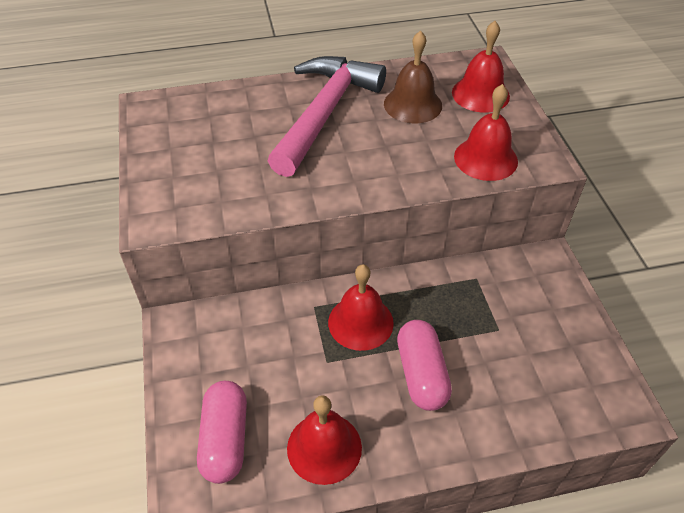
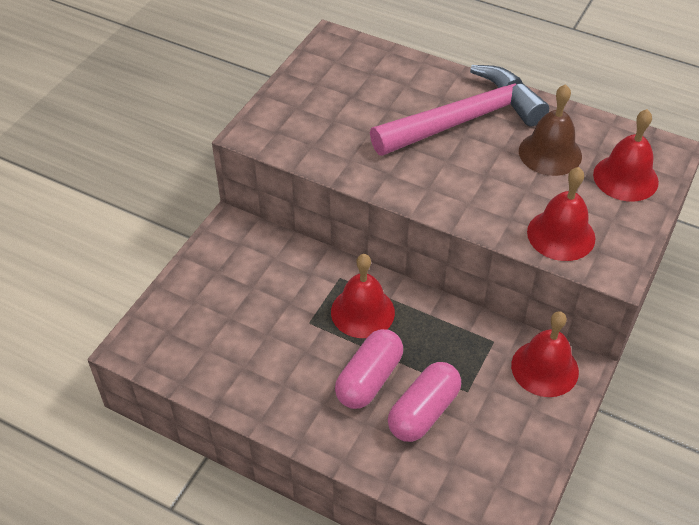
camera: 40 degrees right, 0 degrees up
pink capsule [197,381,247,484] -> pink capsule moved to [388,362,461,442]
red bell [287,395,362,485] -> red bell moved to [511,311,579,397]

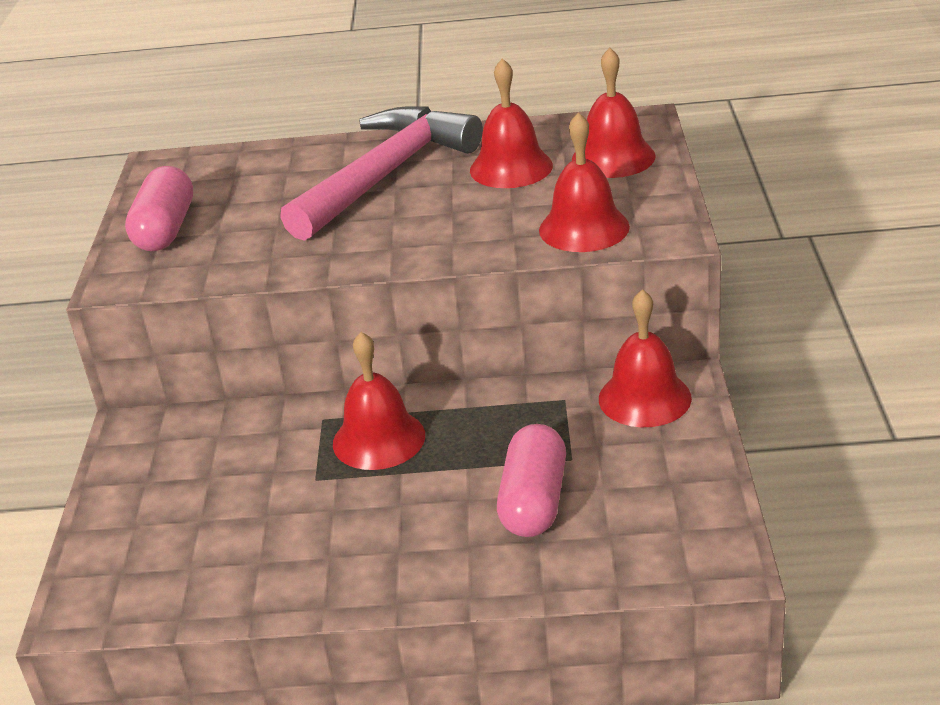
camera: 25 degrees left, 15 degrees down
pink capsule [335,329,403,409] -> pink capsule moved to [125,166,193,251]
brown bell [519,84,582,176] -> red bell [470,58,553,188]

